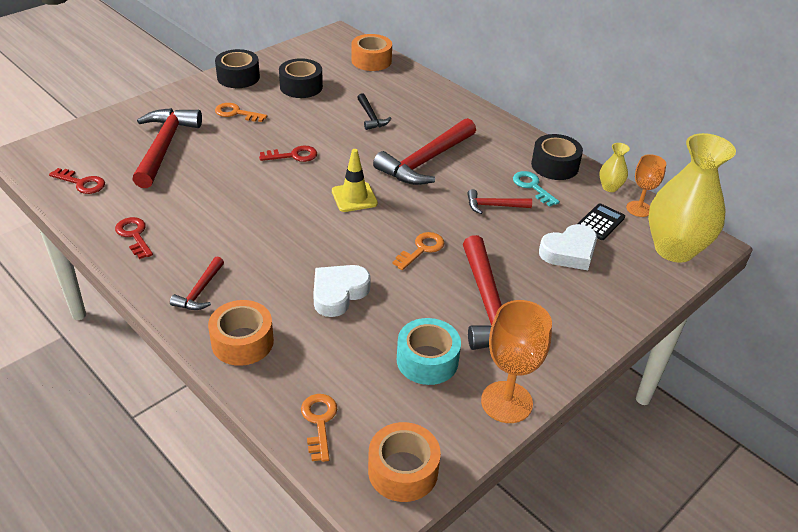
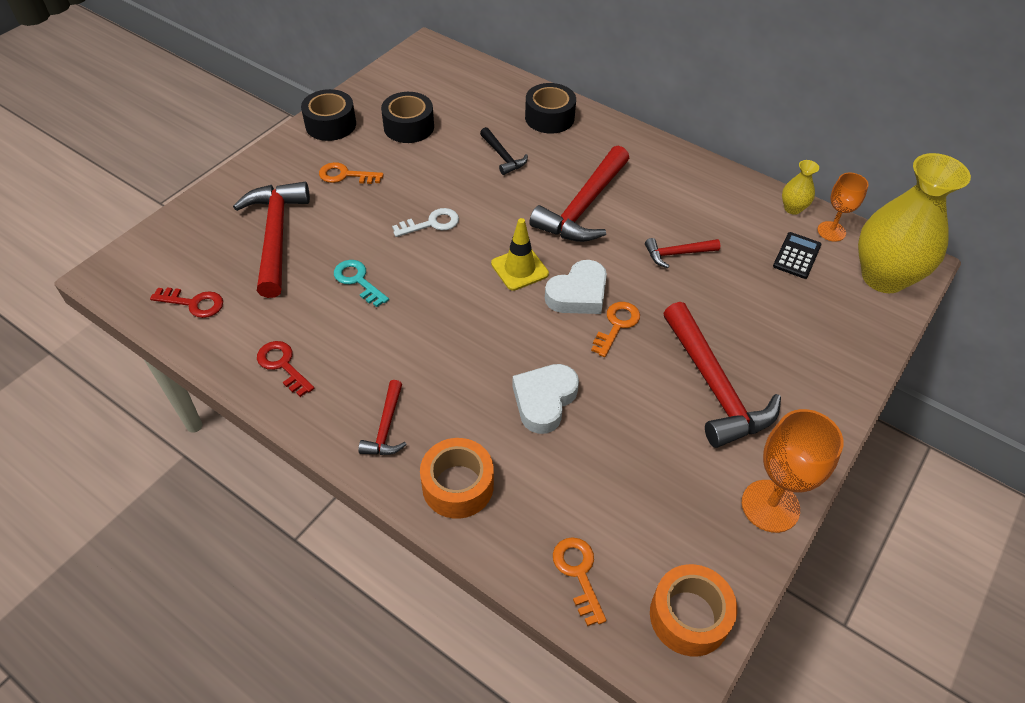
camera: 10 degrees left, 10 degrees up
red key [259,145,317,162] -> white key [392,208,459,237]
orange tape [352,34,392,71] -> none
turquoise tape [397,318,461,385] -> none
turquoise key [513,171,560,207] -> turquoise key moved to [334,260,389,307]
black tape [531,134,583,180] -> black tape moved to [525,83,576,134]
white heart [539,224,597,270] -> white heart moved to [545,260,607,314]

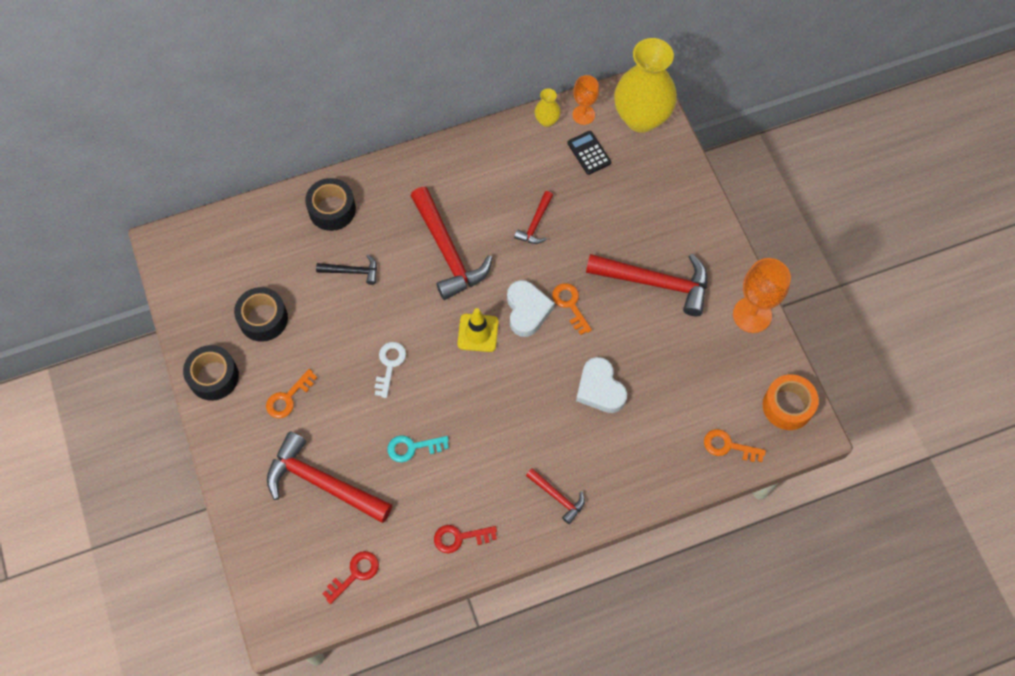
camera: 55 degrees left, 15 degrees up
orange tape [420,438,494,519] -> none

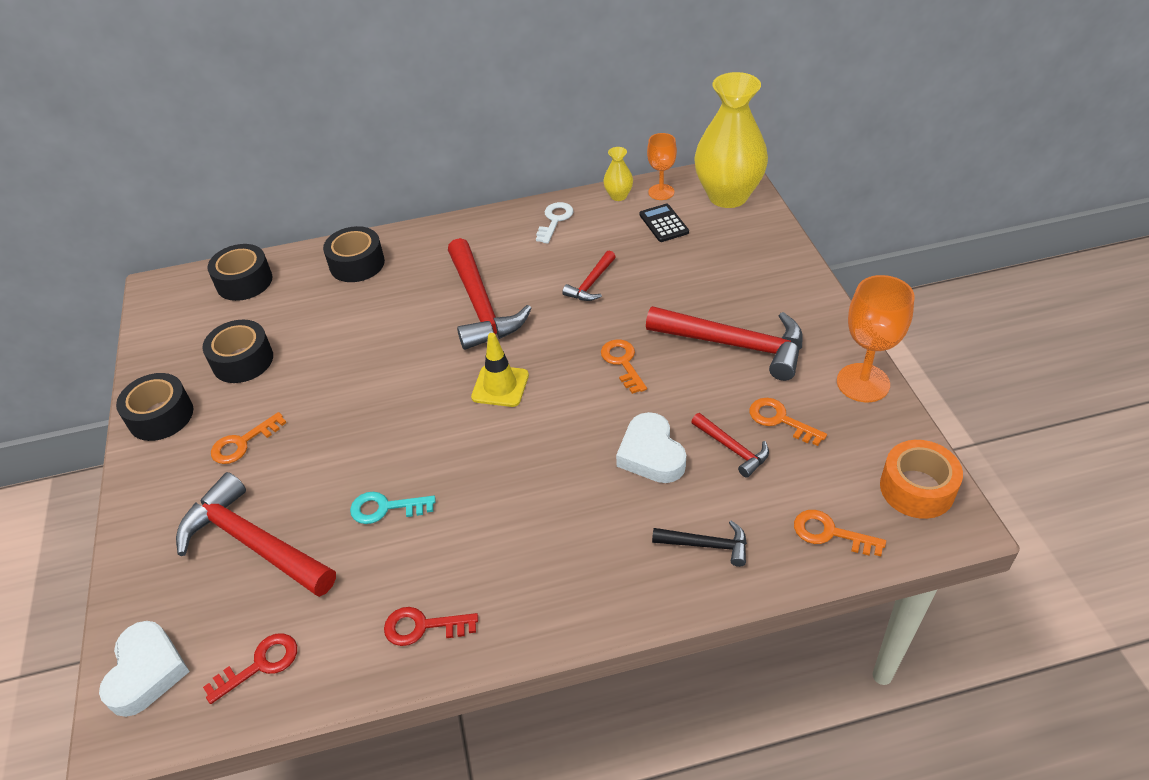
camera: 10 degrees right, 20 degrees down
black hammer [316,254,377,285] -> black hammer moved to [652,520,747,567]
white key [375,342,406,398] -> white key moved to [536,202,574,244]
white heart [507,280,555,337] -> white heart moved to [99,621,190,717]
red hammer [526,468,585,524] -> red hammer moved to [691,413,769,478]
none -> black tape [207,244,272,301]
none -> orange key [749,398,827,446]

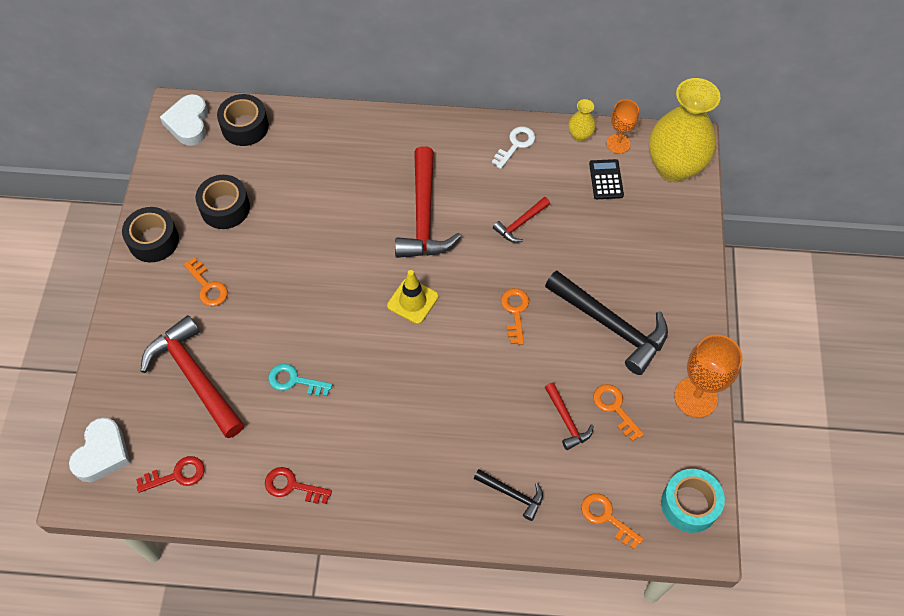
camera: 15 degrees right, 15 degrees up
orange key [211,412,286,464] -> orange key turned 105 degrees counterclockwise [183,258,228,306]
black tape [323,226,385,282] -> none
white heart [616,412,686,483] -> white heart moved to [160,94,208,146]
red hammer [646,306,803,381] -> black hammer [545,271,668,375]
orange tape [880,440,963,519] -> turquoise tape [661,469,725,533]

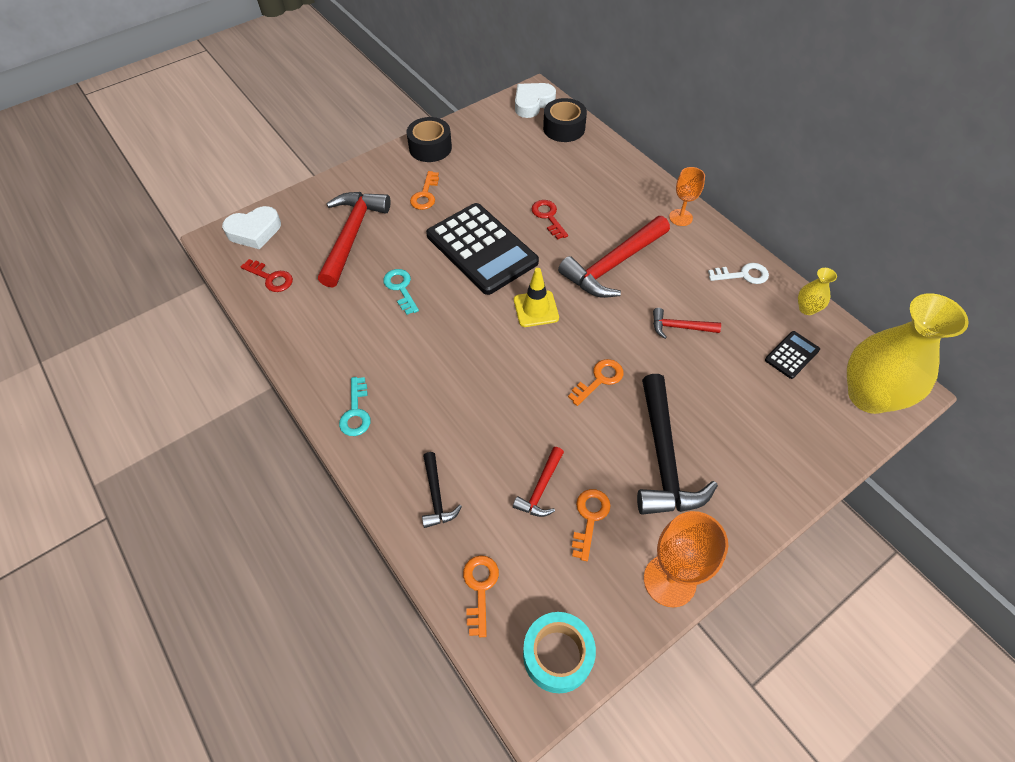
camera: 50 degrees right, 5 degrees down
black tape [196,175,250,229] -> none
red key [265,467,332,504] -> red key moved to [531,200,568,240]
orange goblet [607,99,639,153] -> orange goblet moved to [669,167,705,226]
none -> turquoise key [339,377,371,436]
none -> black calculator [426,203,539,295]

